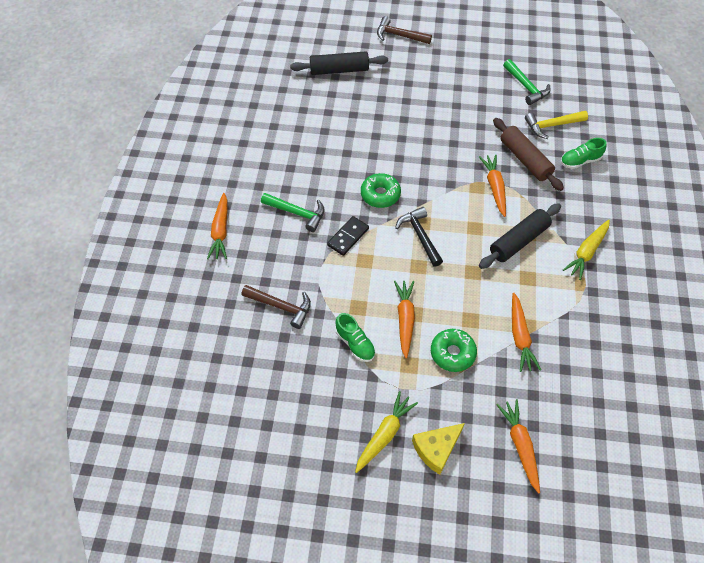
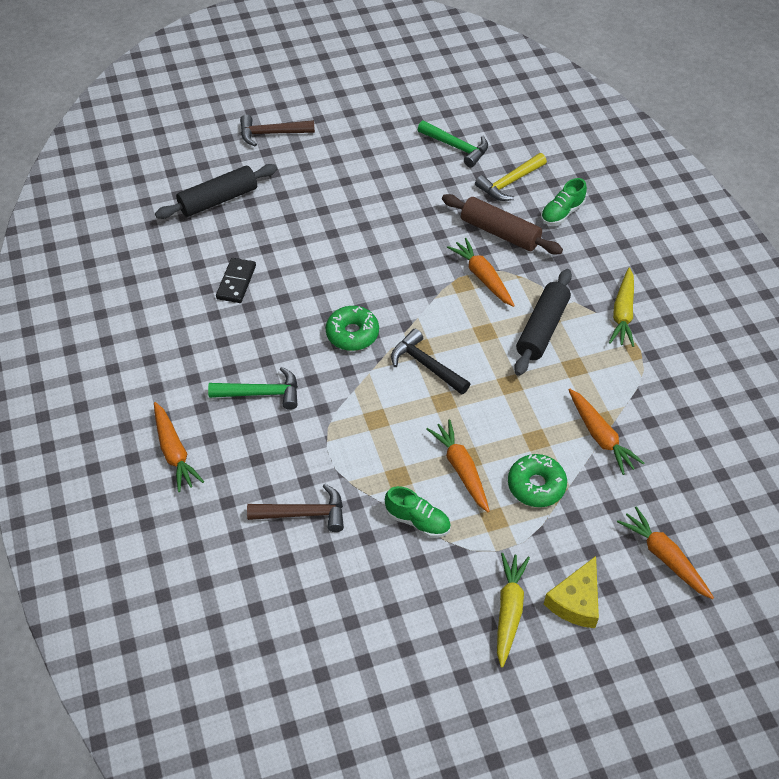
camera: 25 degrees left, 5 degrees down
black domino [327,216,369,256] -> black domino moved to [216,258,256,303]

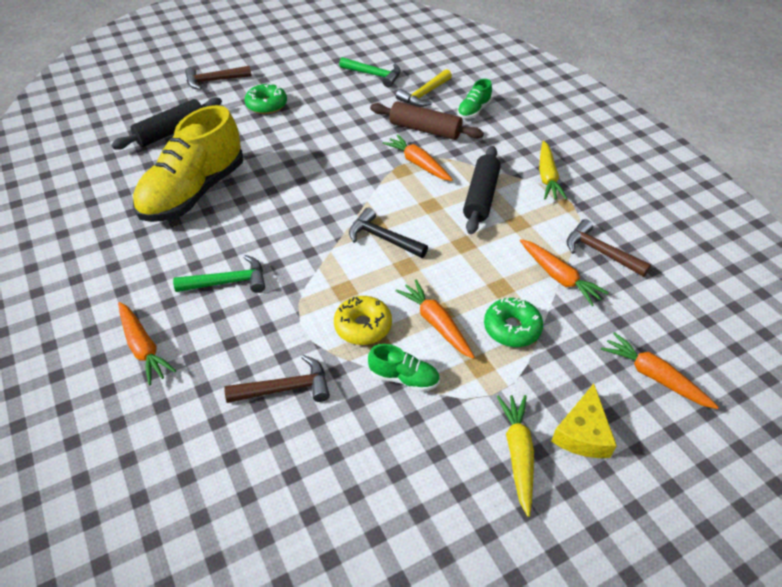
camera: 10 degrees left, 5 degrees down
black domino [216,258,256,303] -> yellow shoe [133,105,243,222]
green donut [326,306,379,351] -> green donut moved to [245,83,287,114]
none -> yellow donut [334,296,392,345]
none -> brown hammer [567,219,651,277]

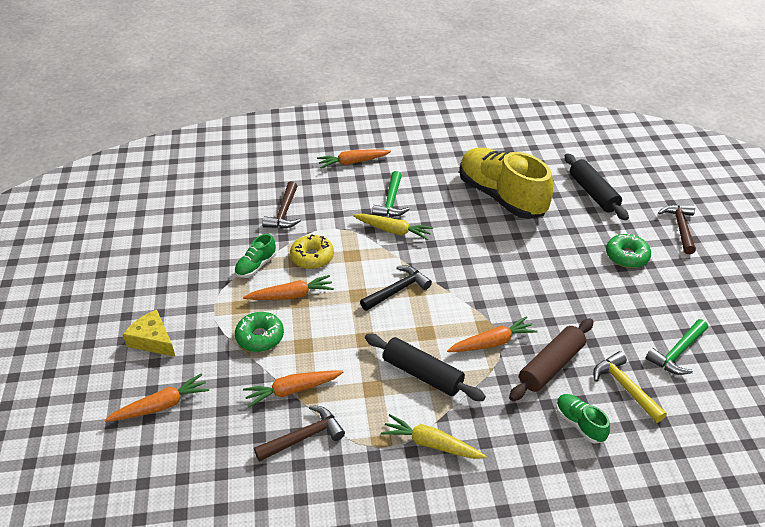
camera: 110 degrees right, 5 degrees down
yellow carrot [497,395,534,517] -> yellow carrot moved to [353,214,433,240]

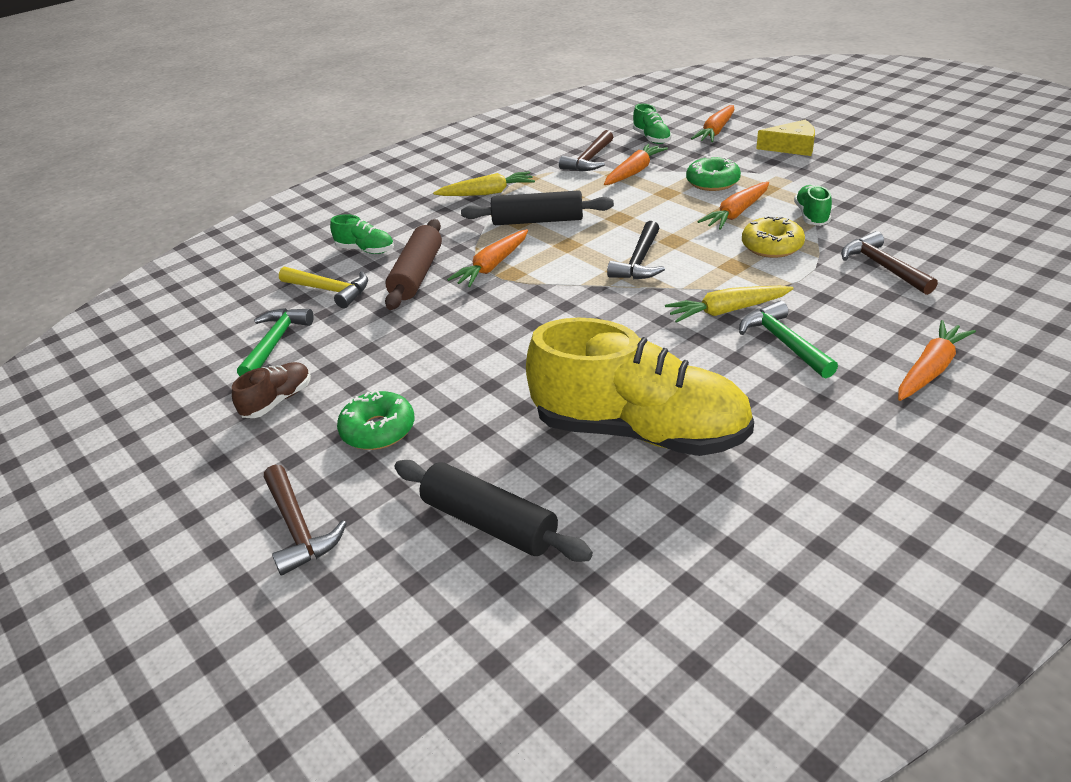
camera: 150 degrees right, 5 degrees down
none -> brown shoe [232,362,311,418]
none -> green shoe [633,103,672,144]

